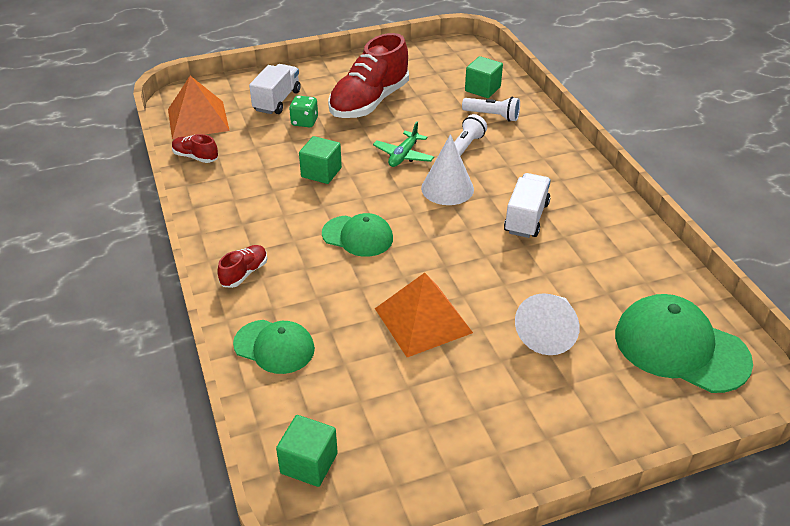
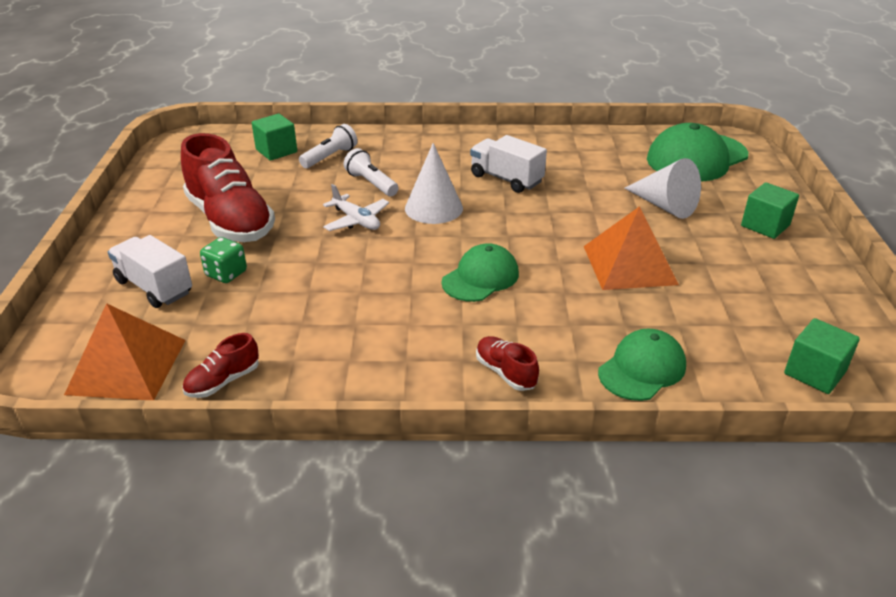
camera: 70 degrees left, 5 degrees down
green cube [299,136,342,184] -> green cube moved to [741,182,799,239]
green plane [373,121,434,167] -> white plane [323,184,389,231]

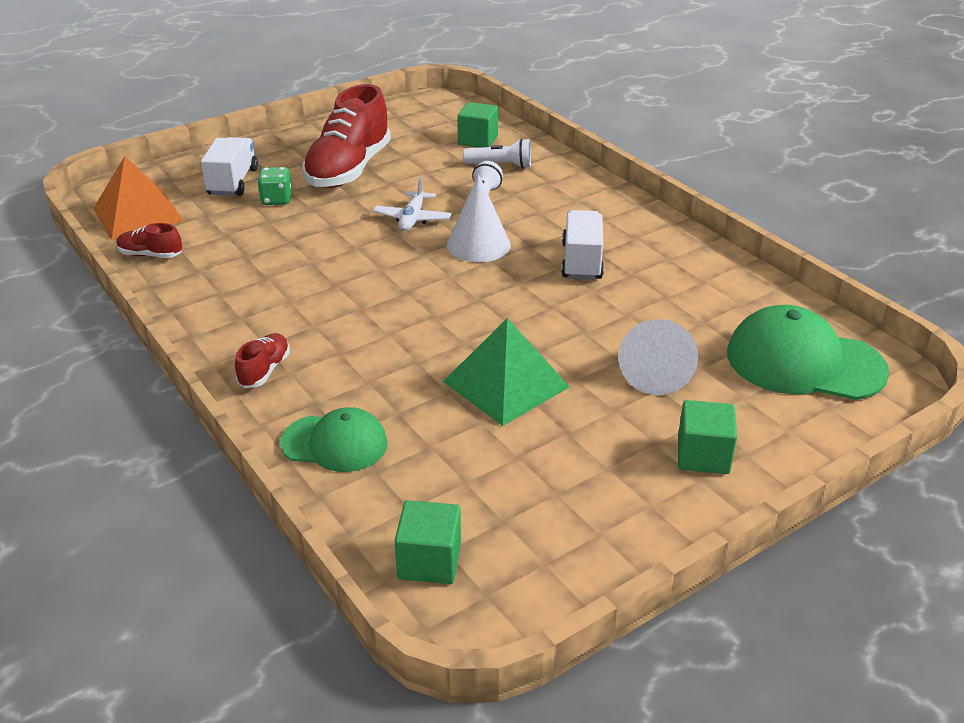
camera: 55 degrees right, 0 degrees up
green cap [441,243,519,302] -> none
orange pyramid [584,206,679,290] -> green pyramid [443,318,569,426]

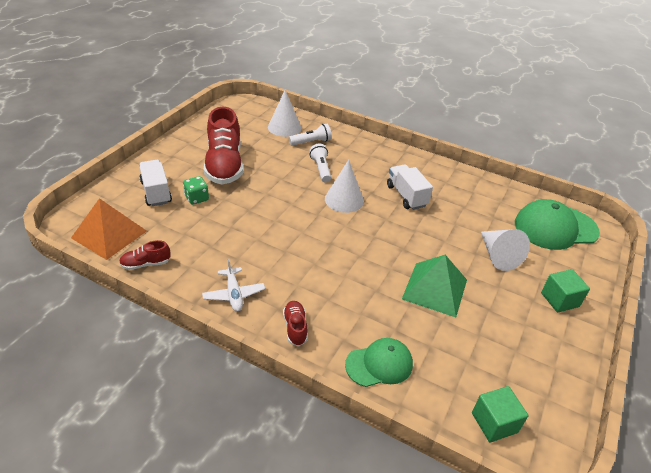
camera: 30 degrees left, 5 degrees up
white plane [373,177,452,231] -> white plane moved to [202,259,265,312]
green cube [457,102,498,148] -> white cone [268,90,302,137]

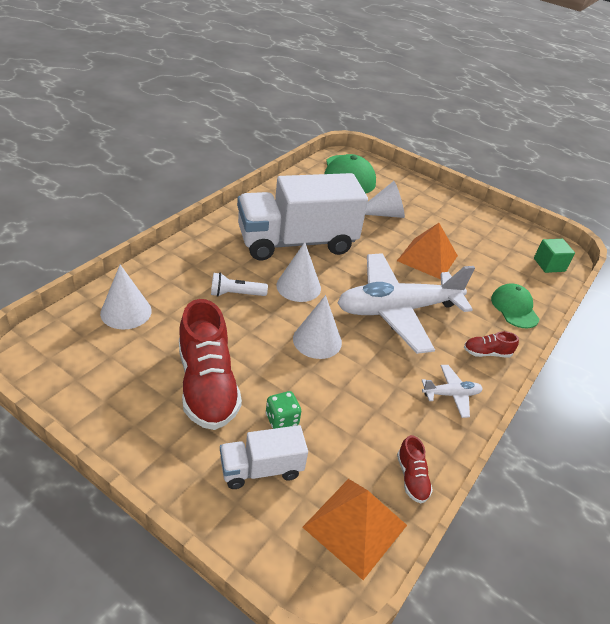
camera: 85 degrees left, 0 degrees up
red shoe [204,107,243,185] -> red shoe turned 75 degrees clockwise [179,299,242,430]
white flashlight [289,124,332,146] -> none
white truck [387,164,433,210] -> white truck [237,173,368,261], size x2.13
green pyramid [402,255,467,317] -> orange pyramid [397,223,458,279]
green cube [541,269,590,313] -> none
none -> white cone [293,295,342,359]
none -> white plane [337,253,475,354]

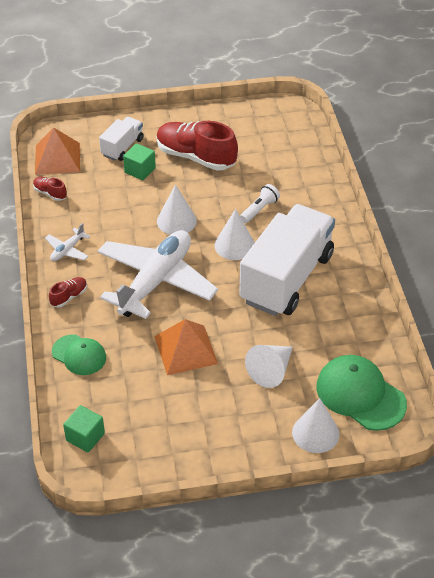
camera: 140 degrees right, 5 degrees up
white cone [100,265,152,329] -> white cone moved to [292,398,340,453]
green dice [266,391,301,429] -> green cube [123,143,156,180]

